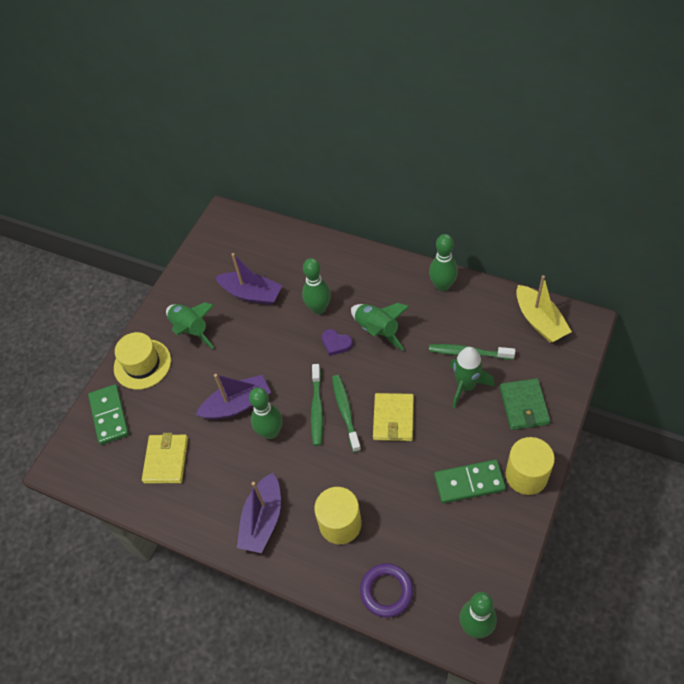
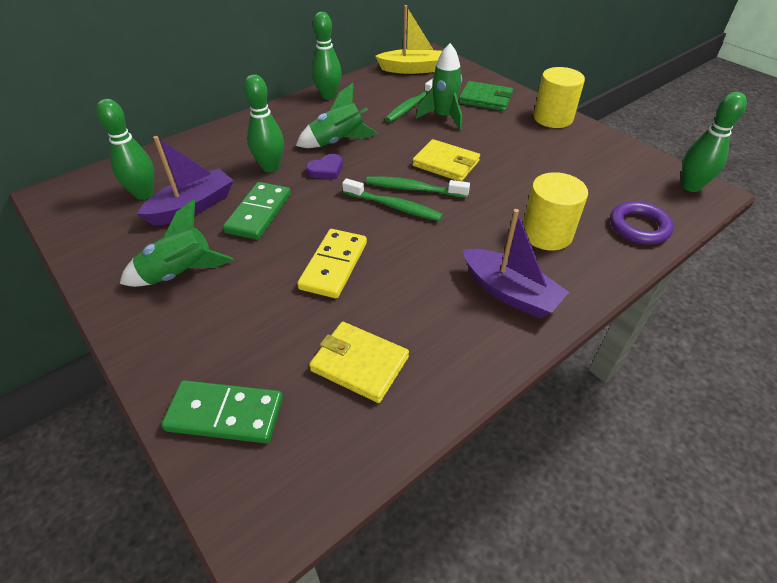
camera: 70 degrees left, 10 degrees down
yellow hat [114,332,171,390] -> none
purple boat [196,374,271,420] -> yellow domino [297,229,367,298]
green bowling pin [249,388,283,439] -> green bowling pin moved to [96,99,154,200]
green domino [434,460,506,503] -> green domino moved to [223,182,291,240]

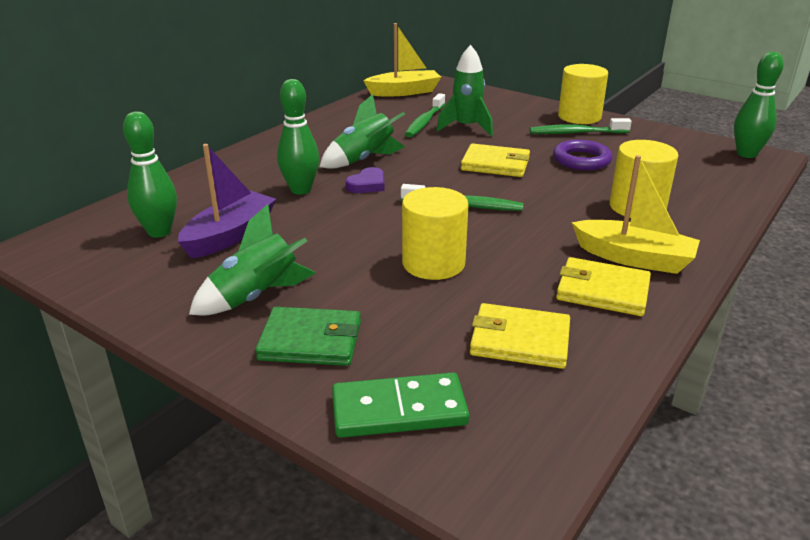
camera: 15 degrees left, 15 degrees down
green domino [223,182,291,240] -> none
yellow domino [297,229,367,298] -> yellow cylinder [402,187,469,280]
green bowling pin [312,12,342,100] -> none
green toothbrush [366,176,470,198] -> green toothbrush moved to [529,118,632,134]
green wallet [459,81,513,111] -> green wallet moved to [255,307,361,366]
purple boat [463,209,569,318] -> yellow boat [572,155,700,274]
purple ring [610,201,674,245] -> purple ring moved to [553,140,612,170]
none -> yellow wallet [556,257,651,316]

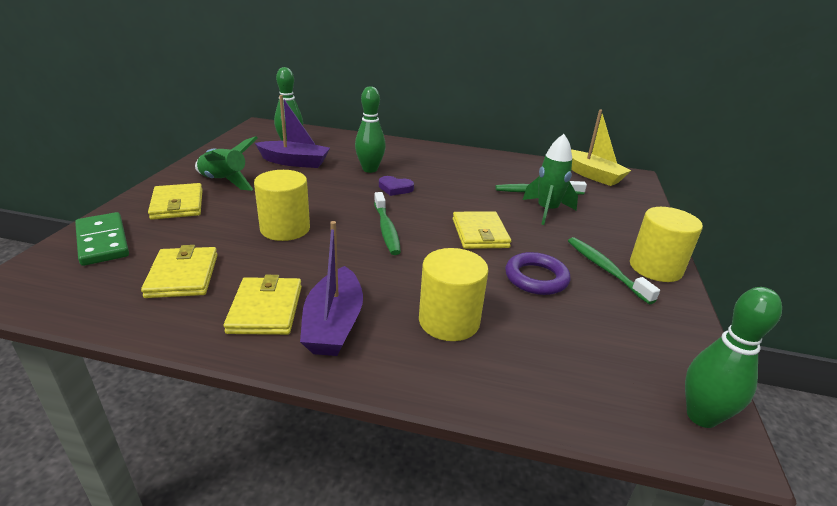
camera: 65 degrees right, 0 degrees up
green wallet [255,307,361,366] -> yellow wallet [148,183,203,220]
green rocket [320,94,405,169] -> none
yellow boat [572,155,700,274] -> purple boat [300,221,363,356]

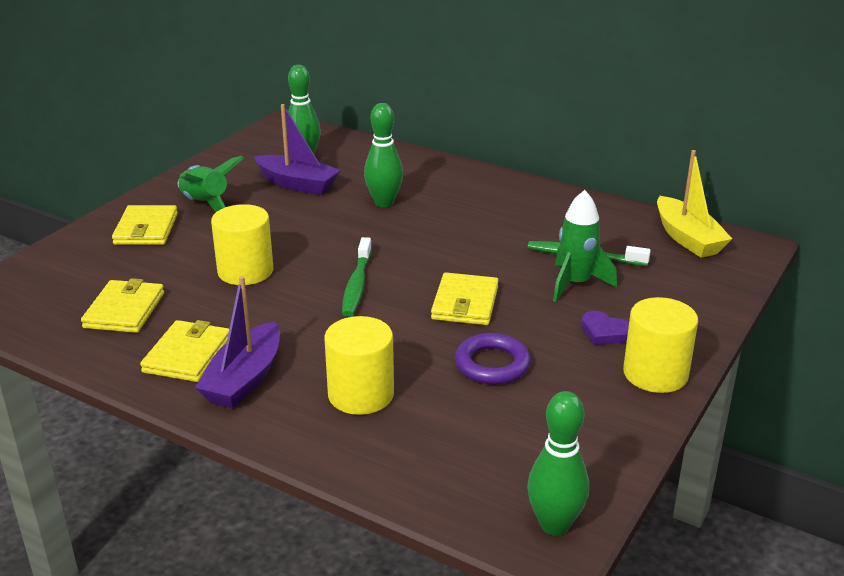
camera: 20 degrees right, 0 degrees up
green domino [75,212,129,266] -> none
purple heart [379,176,414,196] -> purple heart moved to [581,311,629,345]
green toothbrush [568,237,660,304] -> none

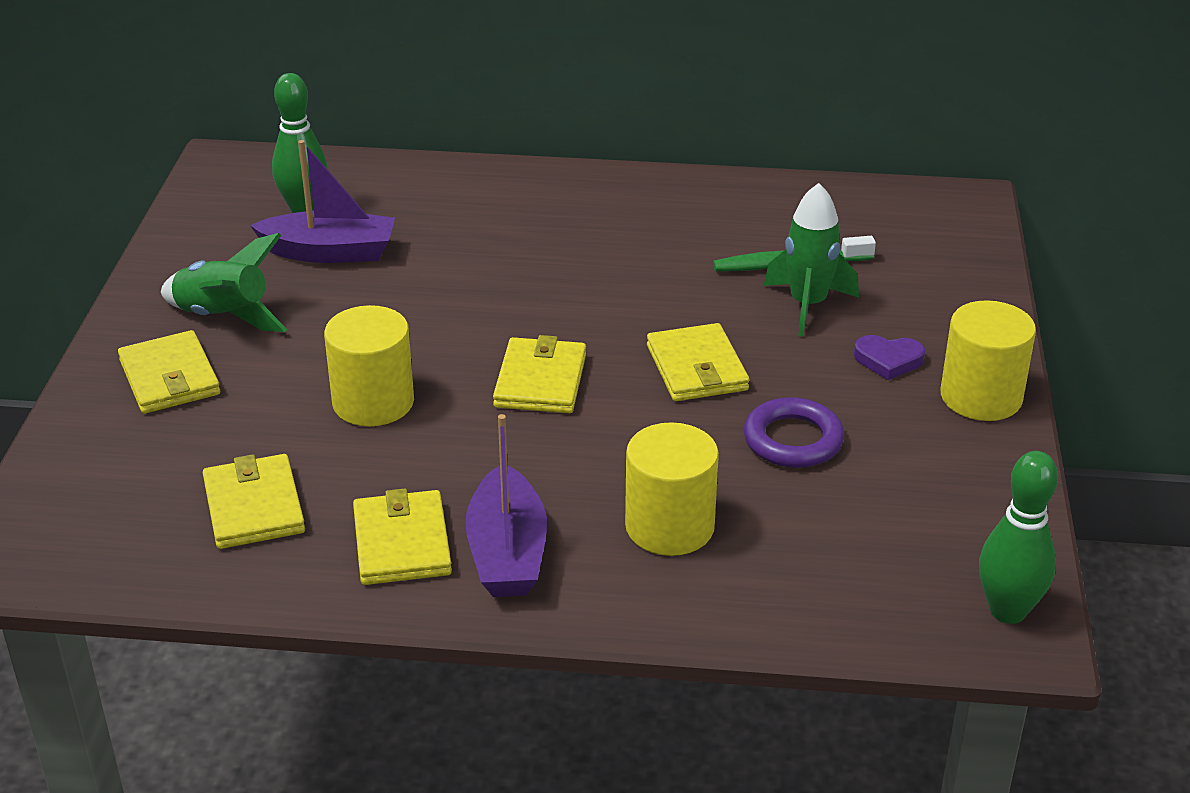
camera: 25 degrees left, 5 degrees up
green toothbrush [342,237,372,317] -> yellow wallet [493,335,586,413]
green bowling pin [364,103,403,207] -> none
yellow boat [657,150,732,258] -> none

